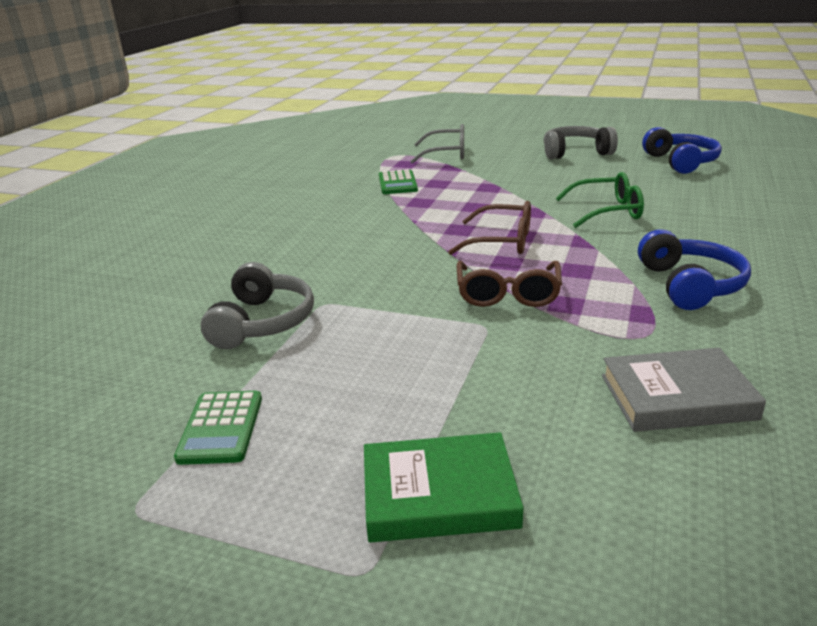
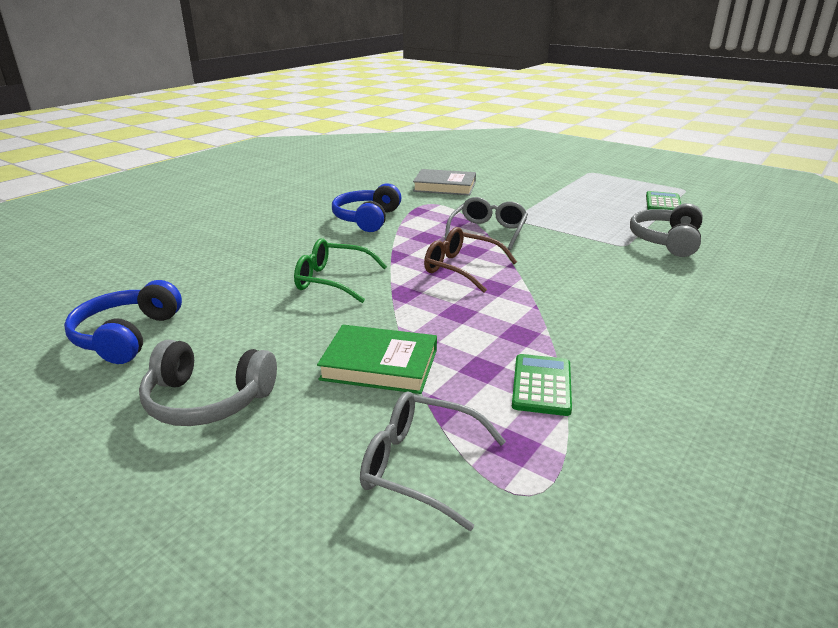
camera: 165 degrees left, 0 degrees up
green book [364,432,524,542] -> green book moved to [317,325,437,394]
brown glasses [457,261,562,307] -> grey glasses [445,197,528,250]

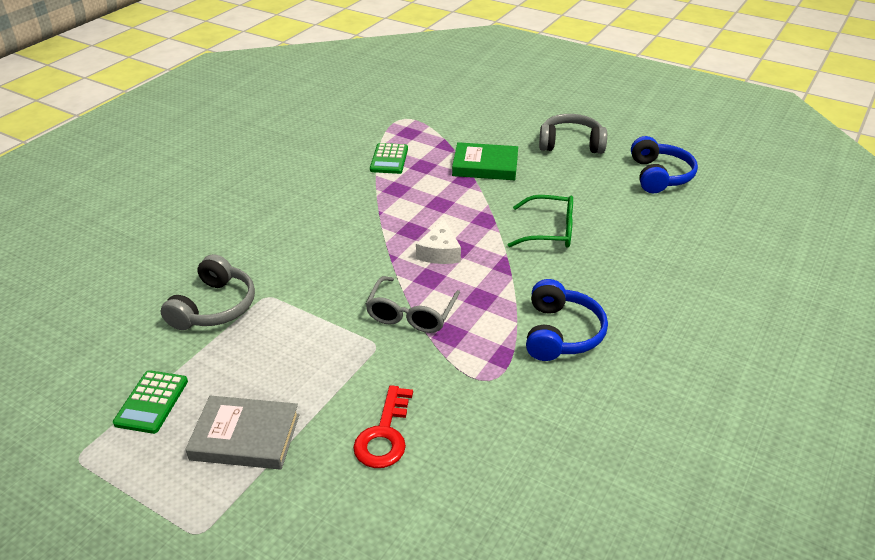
camera: 175 degrees right, 10 degrees up
grey glasses [360,391,506,531] -> none
grey book [413,169,476,195] -> grey book moved to [185,396,300,469]
brown glasses [424,227,517,293] -> white cheese [416,219,461,264]
none -> red key [353,385,413,468]

